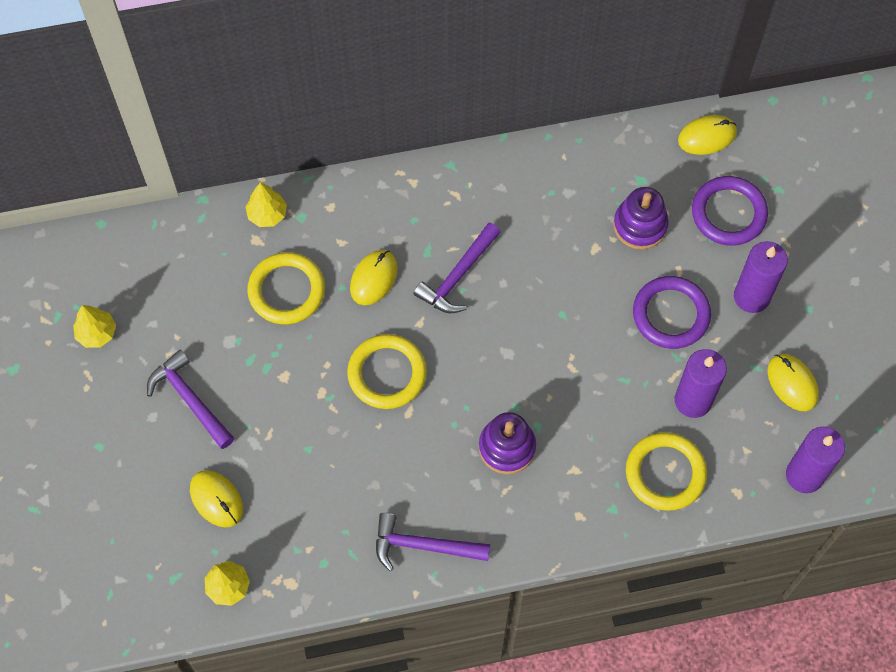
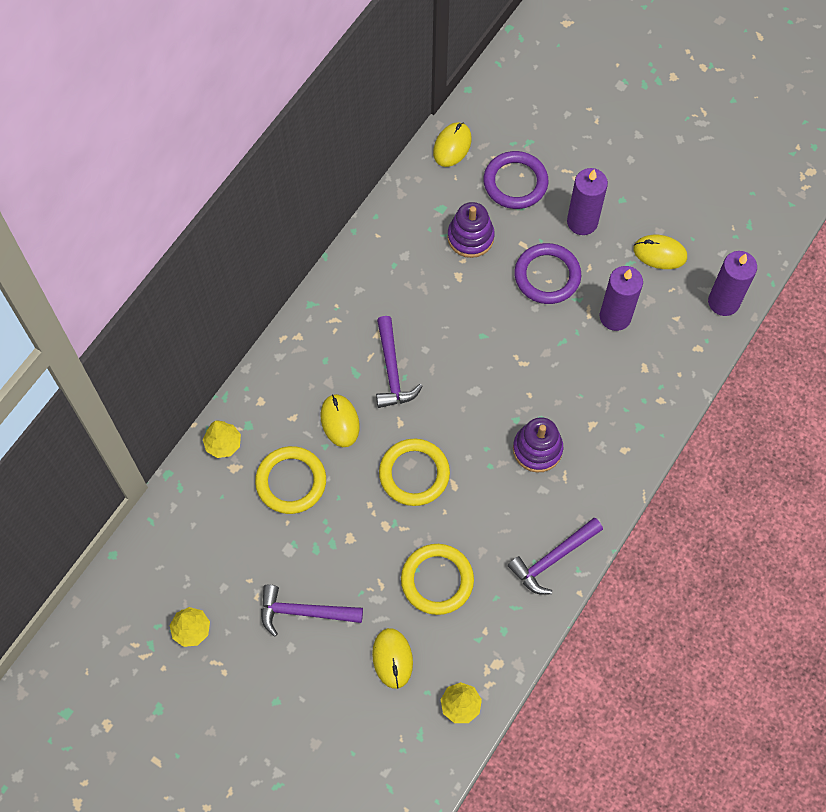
camera: 45 degrees left, 0 degrees up
yellow mouse [190,470,243,528] -> yellow mouse turned 75 degrees clockwise [372,628,413,689]
yellow ring [626,432,707,511] -> yellow ring moved to [401,544,474,615]

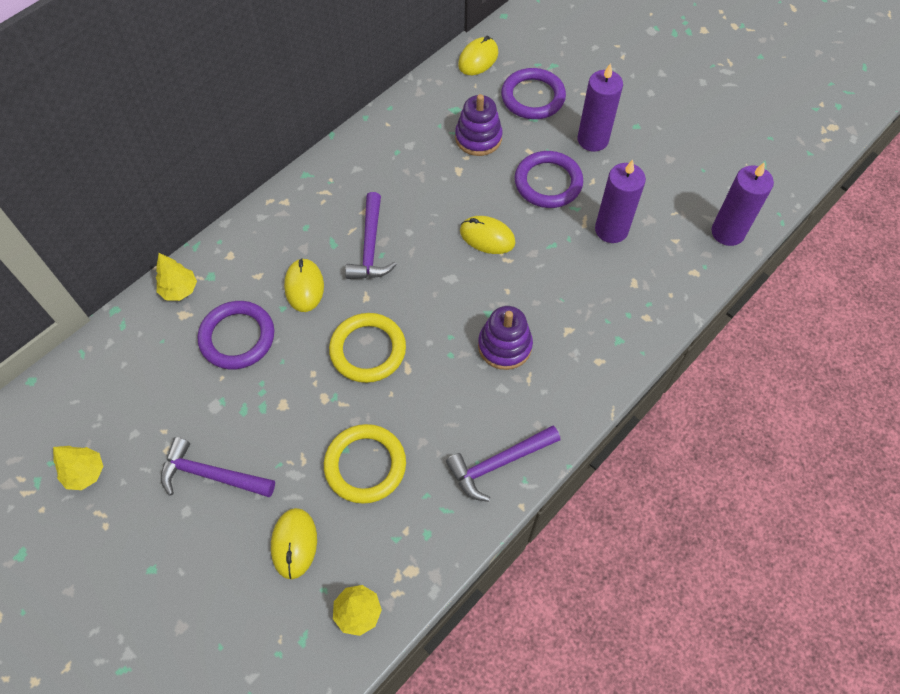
camera: 10 degrees right, 5 degrees down
yellow ring [255,446,326,514] -> purple ring [198,301,274,370]
yellow mouse [633,235,687,269] -> yellow mouse moved to [460,216,516,254]

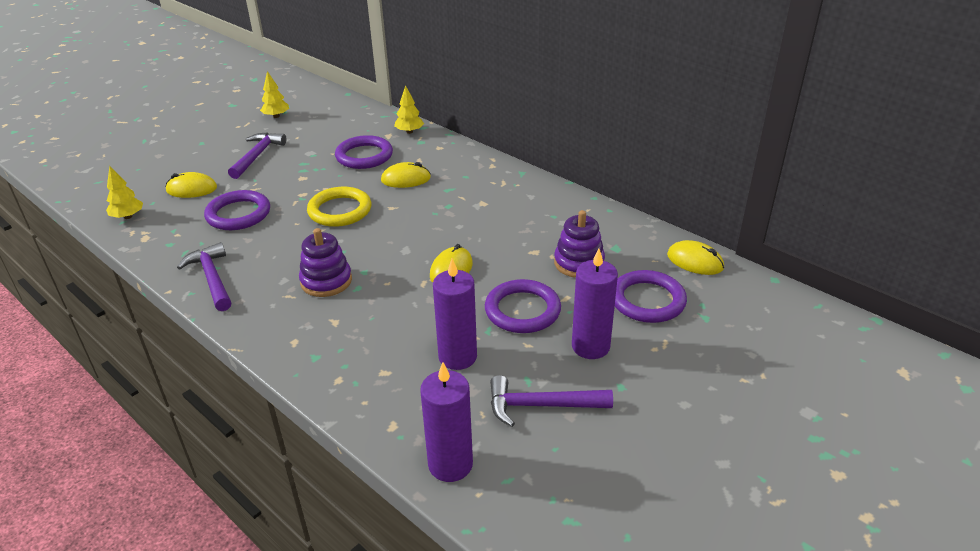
camera: 90 degrees right, 25 degrees down
yellow ring [324,424,406,504] -> purple ring [204,190,270,230]
purple hammer [345,192,397,279] -> purple hammer moved to [490,375,613,427]

